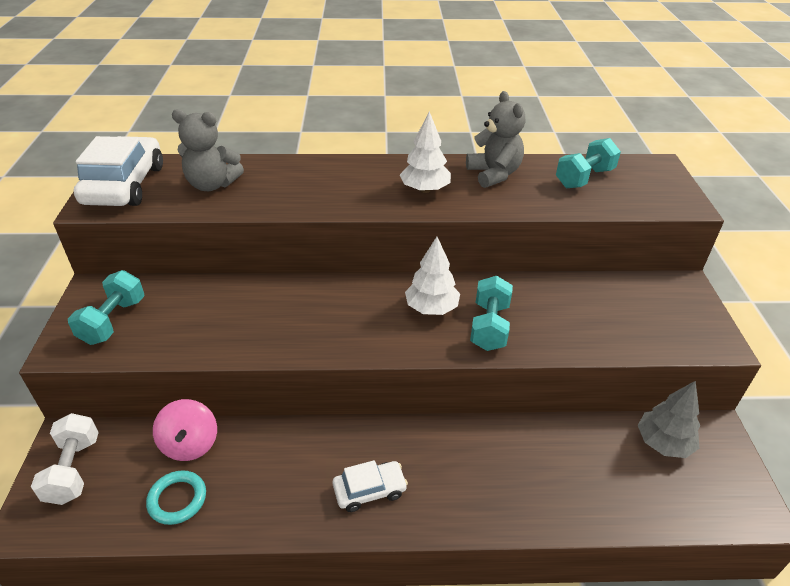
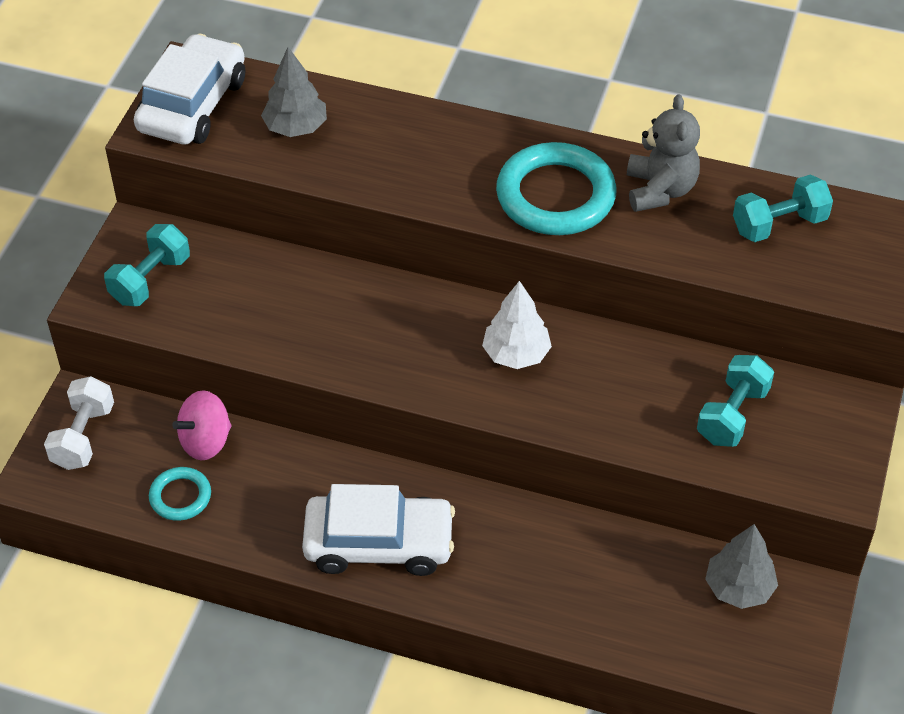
camera: 20 degrees right, 10 degrees up
pink spinning top [153,399,217,461] -> pink spinning top turned 45 degrees clockwise [172,390,232,460]
grey teddy bear [172,109,244,191] -> grey tree [261,47,327,137]
white car [333,460,408,512] -> white car [302,484,455,576], size x1.87
white tree [400,111,451,193] -> turquoise ring [496,142,617,235]
turquoise dumbbell [470,276,513,351] -> turquoise dumbbell moved to [697,355,774,447]

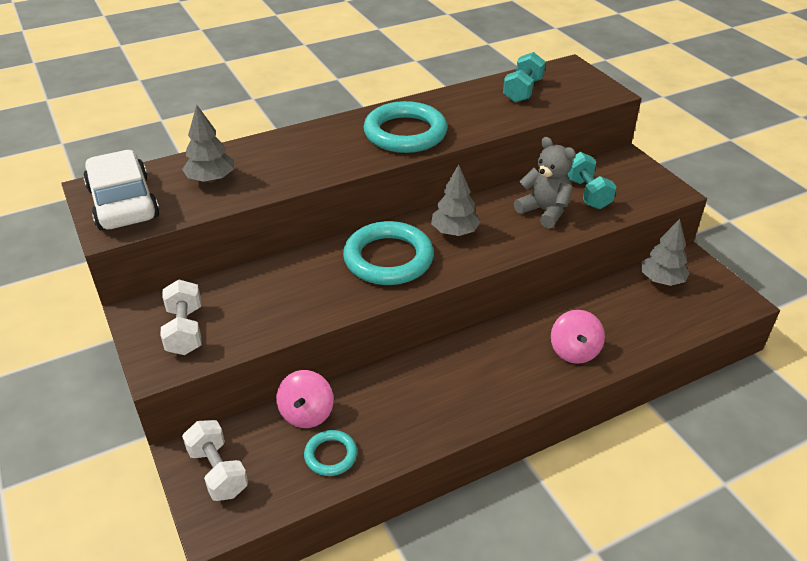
camera: 45 degrees left, 10 degrees down
turquoise dumbbell [104,224,190,306] -> white dumbbell [160,279,201,355]
white car [302,484,455,576] -> none
white tree [482,281,552,369] -> grey tree [431,164,481,236]
grey teddy bear [627,94,700,212] -> grey teddy bear moved to [514,137,576,228]
none -> turquoise ring [343,221,434,285]
none -> pink spinning top [551,310,605,364]

